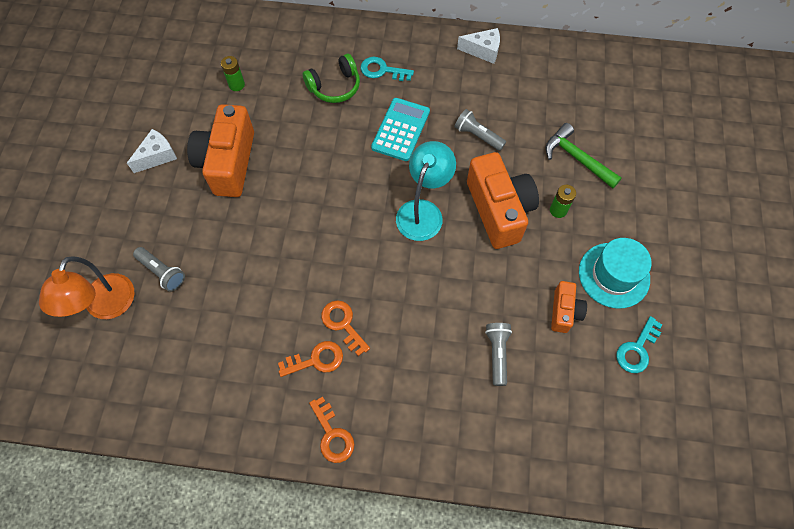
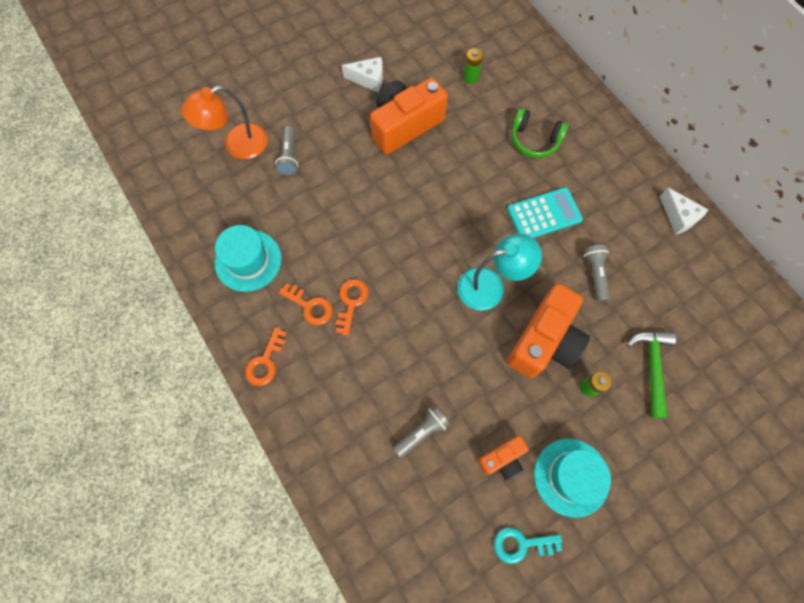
camera: 50 degrees right, 5 degrees up
turquoise key [361,57,414,81] -> none
none -> turquoise hat [215,225,282,292]

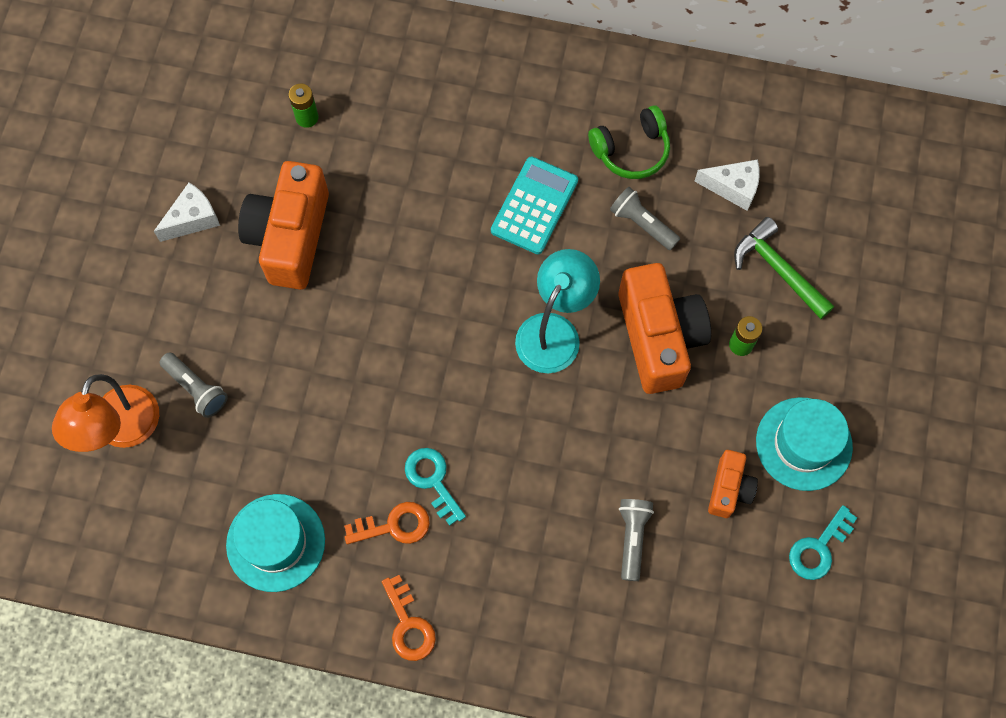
camera: 45 degrees left, 0 degrees up
orange key [335,279,369,336] -> turquoise key [405,448,466,526]
green headphones [512,108,568,158] -> green headphones moved to [588,105,670,179]
white cheese [660,188,708,235] -> white cheese moved to [694,159,760,211]

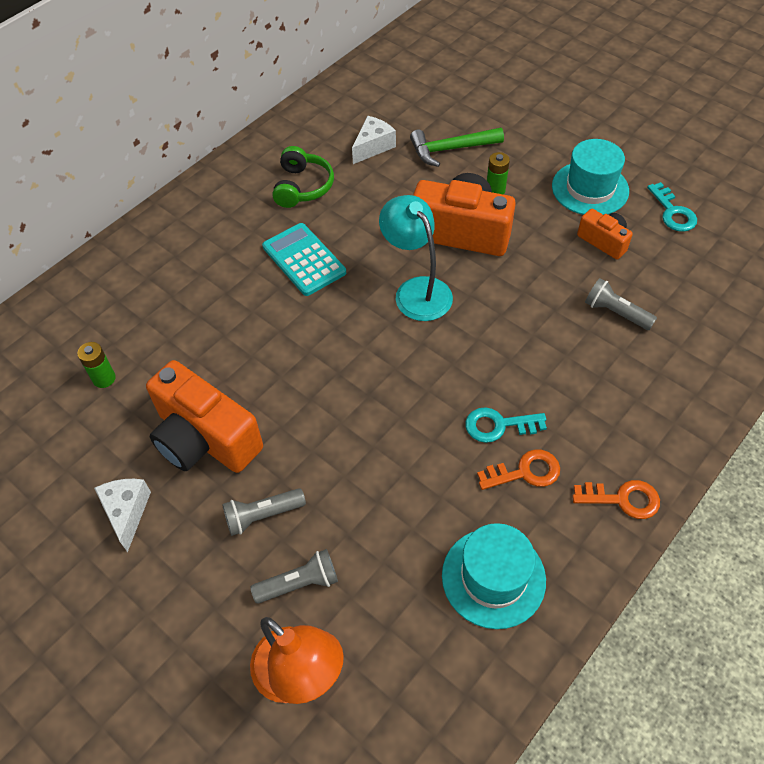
camera: 60 degrees left, 15 degrees down
orange key [344,502,430,544] -> orange key turned 60 degrees clockwise [477,449,560,490]
grey flashlight [610,187,680,250] -> grey flashlight moved to [222,488,306,536]

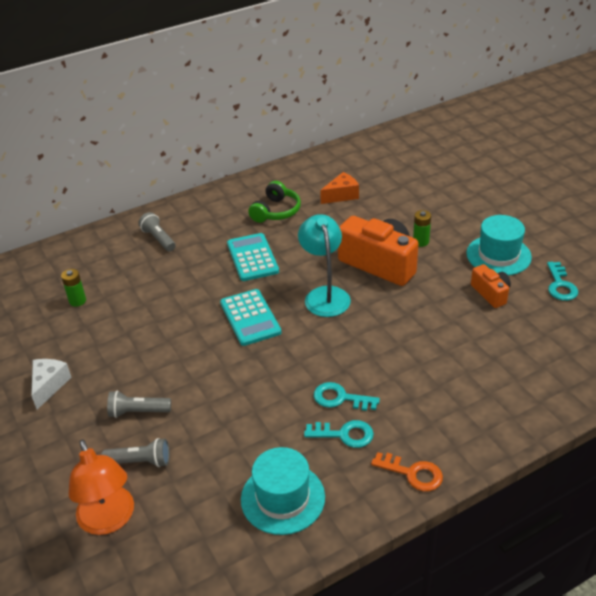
camera: 20 degrees right, 15 degrees down
orange camera [146,360,263,473] -> none
white cheese [352,116,396,164] -> orange cheese [320,172,359,204]
green hammer [410,128,504,167] -> none
orange key [477,449,560,490] -> turquoise key [304,420,374,448]
grey flashlight [585,278,657,330] -> grey flashlight moved to [138,212,176,251]
none -> turquoise calculator [220,289,282,346]

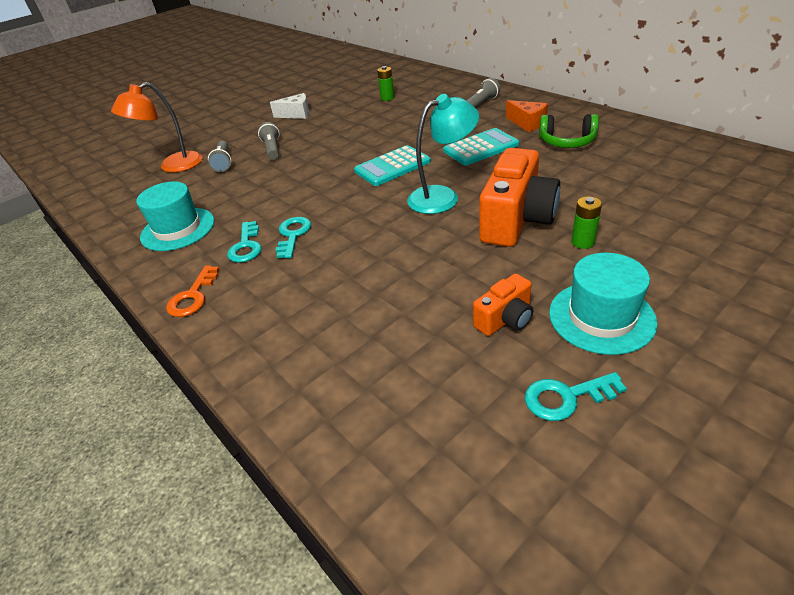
camera: 80 degrees right, 0 degrees up
orange cheese [320,172,359,204] -> orange cheese moved to [506,100,548,132]

